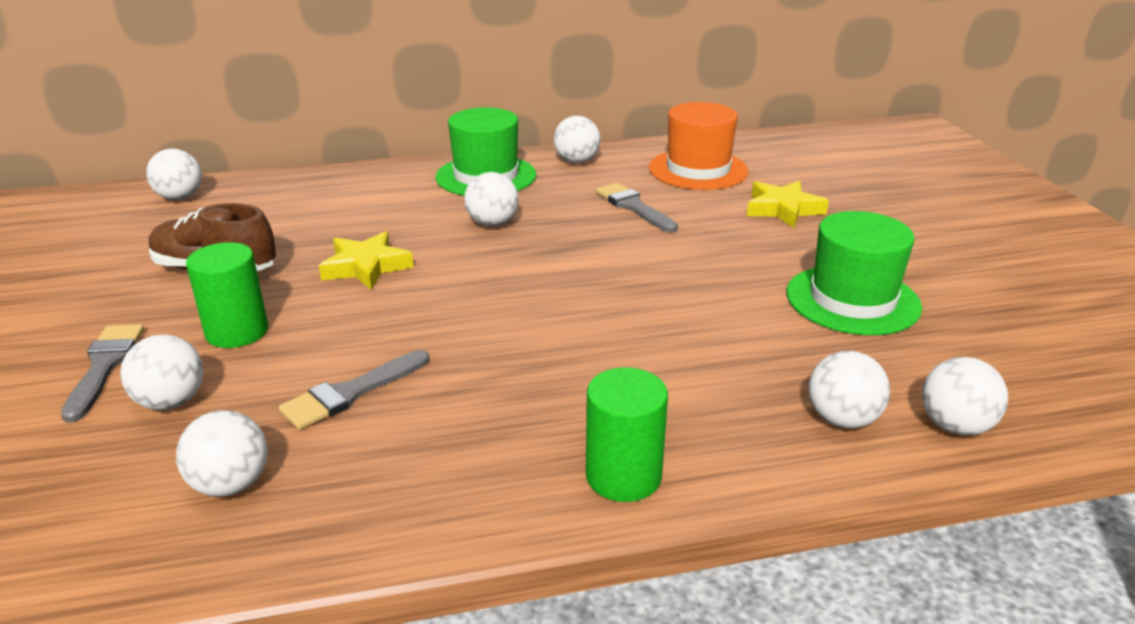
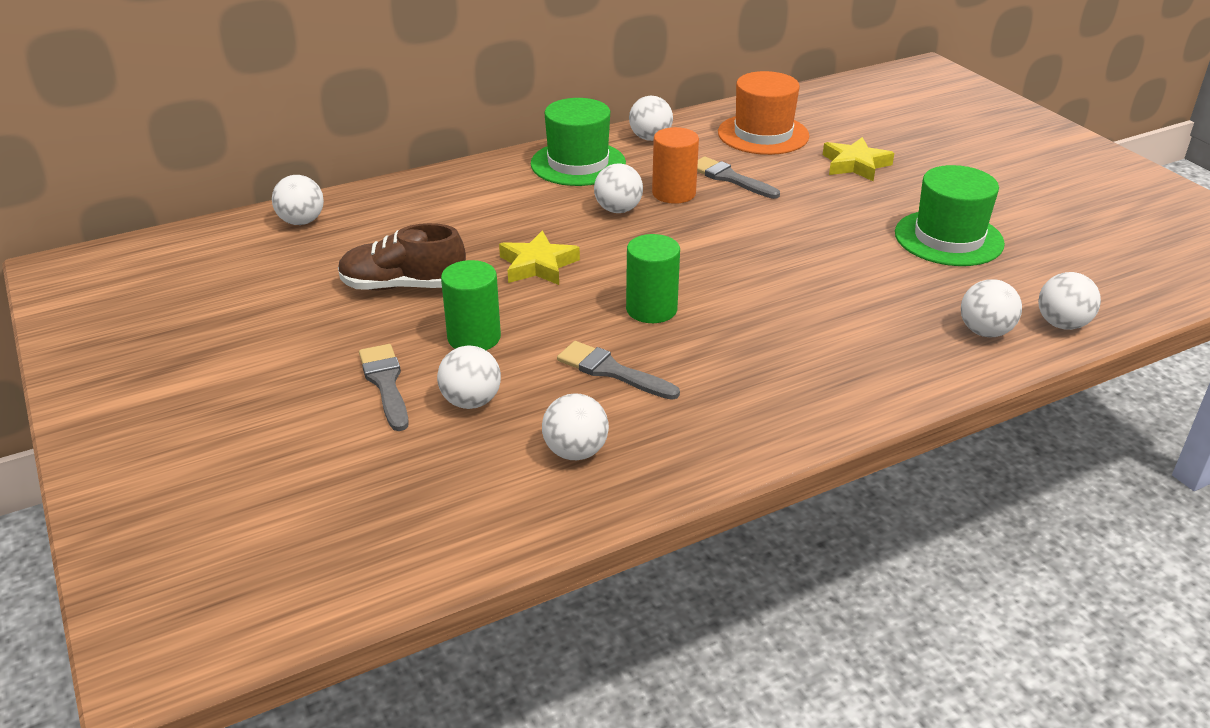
camera: 15 degrees left, 5 degrees up
grey brush [279,350,429,430] -> grey brush turned 90 degrees clockwise [557,341,680,400]
green cylinder [586,367,668,502] -> green cylinder moved to [626,234,680,323]
none -> orange cylinder [652,127,699,204]

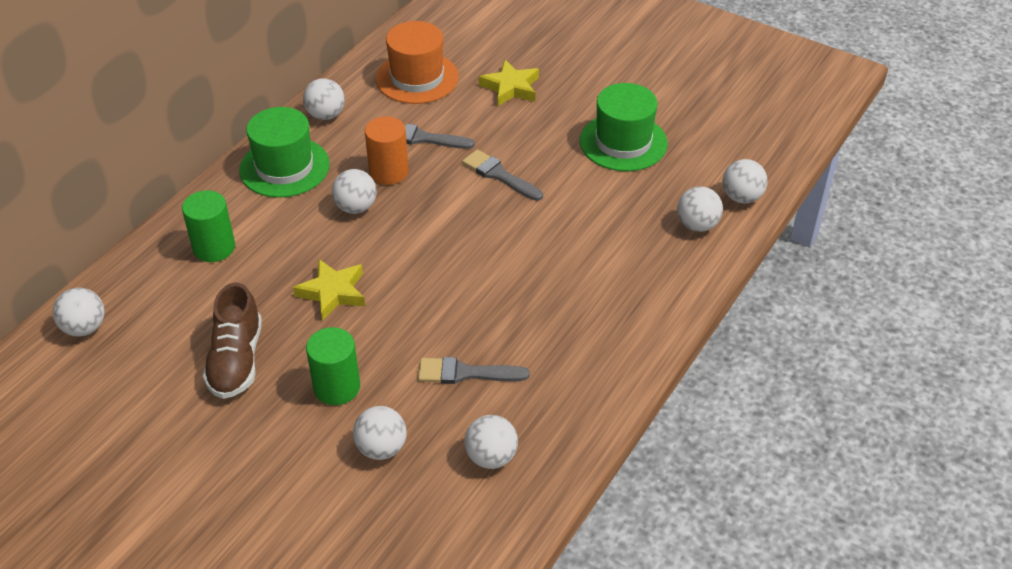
camera: 30 degrees left, 10 degrees up
brown shoe [338,223,466,290] -> brown shoe turned 60 degrees counterclockwise [203,282,262,399]
grey brush [359,344,409,431] -> grey brush moved to [462,149,543,201]
green cylinder [626,234,680,323] -> green cylinder moved to [182,190,235,262]

